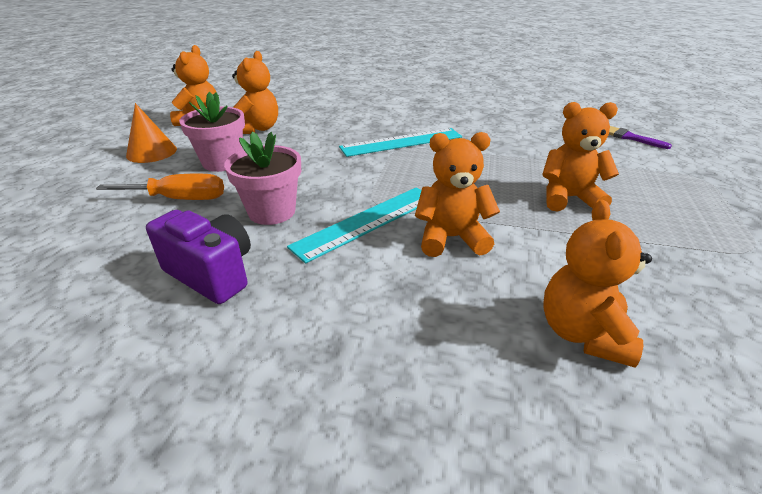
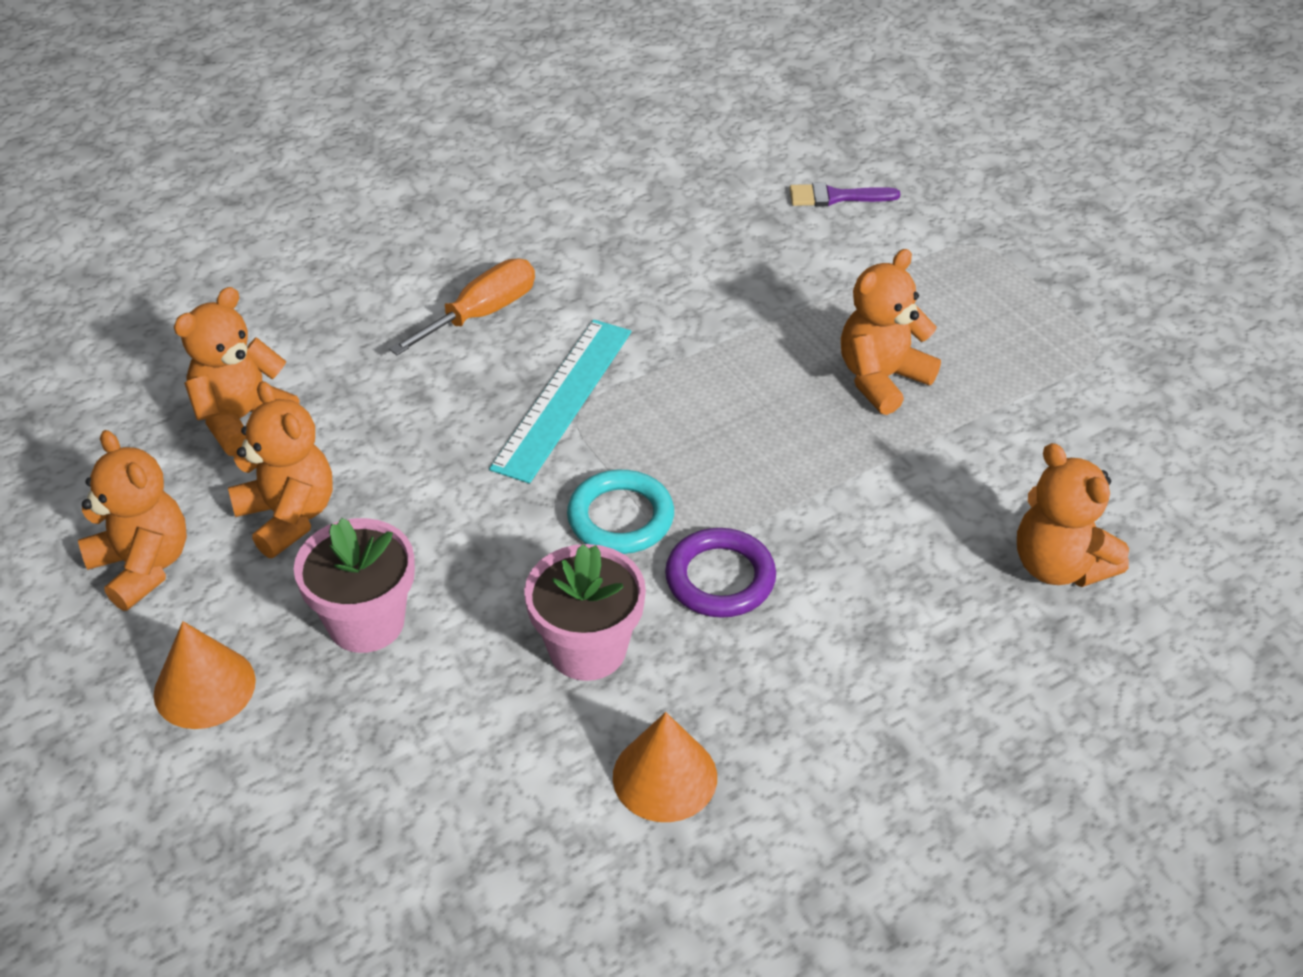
camera: 45 degrees left, 10 degrees up
orange screwdriver [96,174,224,200] -> orange screwdriver moved to [389,259,535,355]
purple camera [146,210,251,304] -> orange cone [613,712,717,822]
turquoise ruler [287,187,422,263] -> purple ring [665,528,776,618]
orange teddy bear [415,132,500,257] -> orange teddy bear moved to [174,287,299,456]
none -> turquoise ring [567,470,674,554]

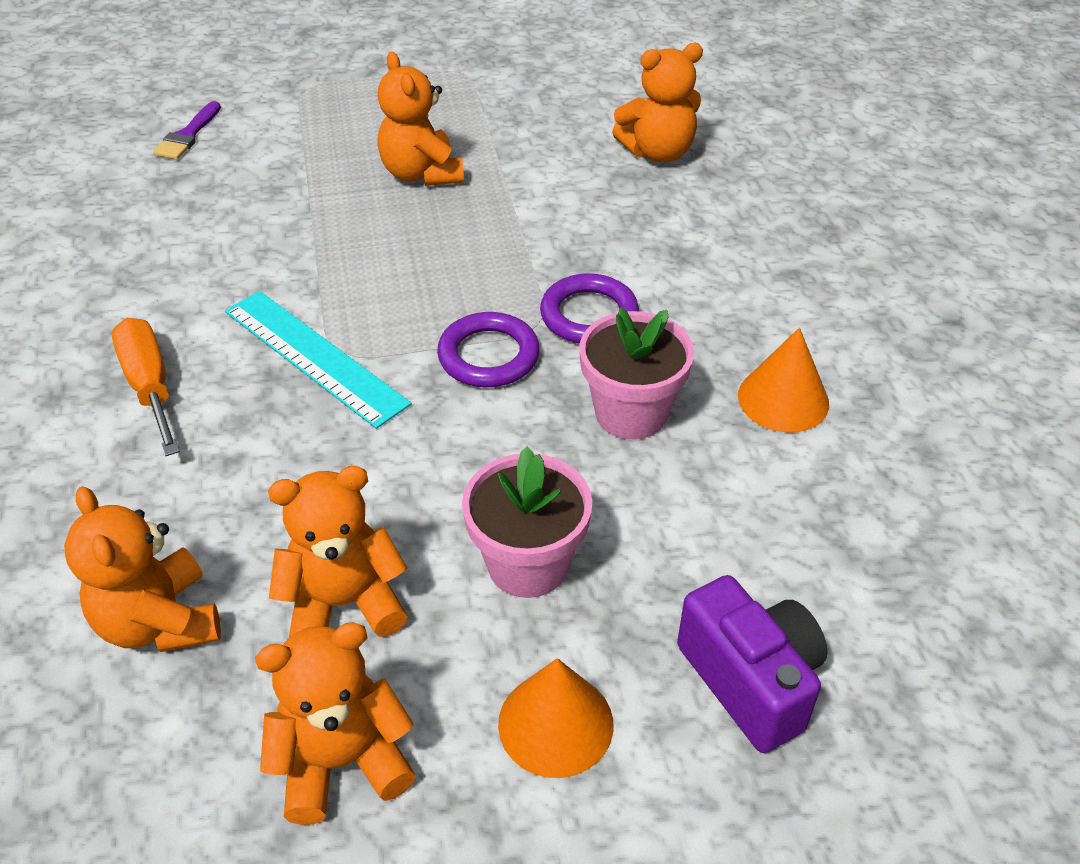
camera: 70 degrees left, 0 degrees up
turquoise ring [567,470,674,554] -> purple ring [437,312,540,387]
none -> purple camera [677,575,828,753]

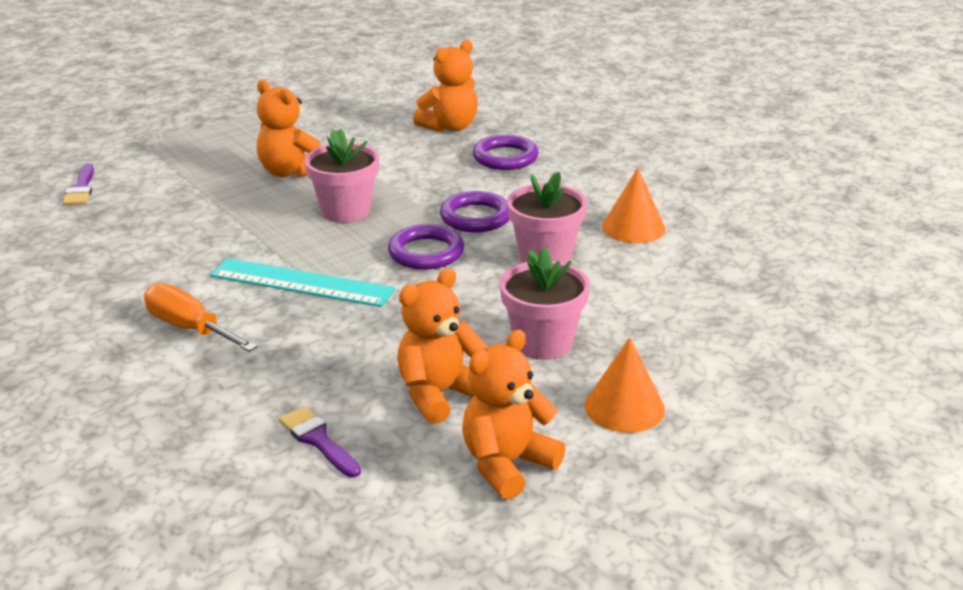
camera: 25 degrees left, 15 degrees down
orange teddy bear [64,486,221,652] -> purple brush [279,406,361,478]
purple camera [677,575,828,753] -> none
none -> pink flower pot [305,129,379,223]
none -> purple ring [473,135,538,170]

